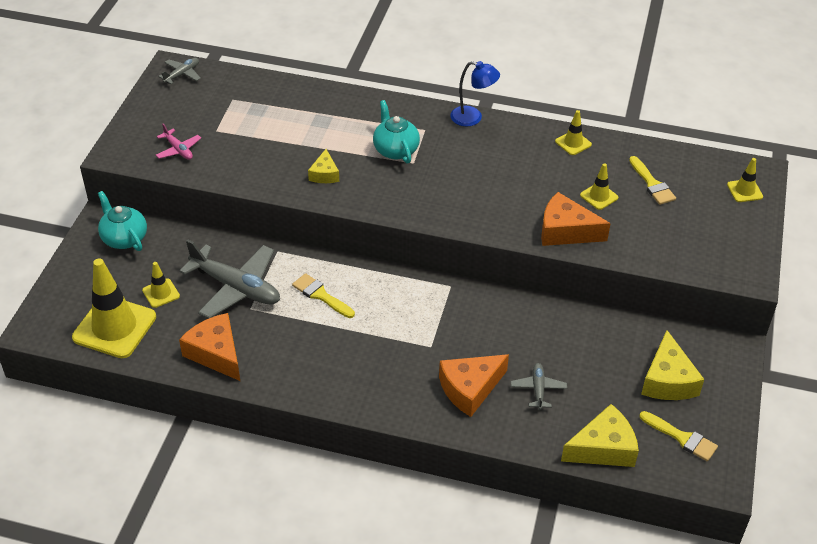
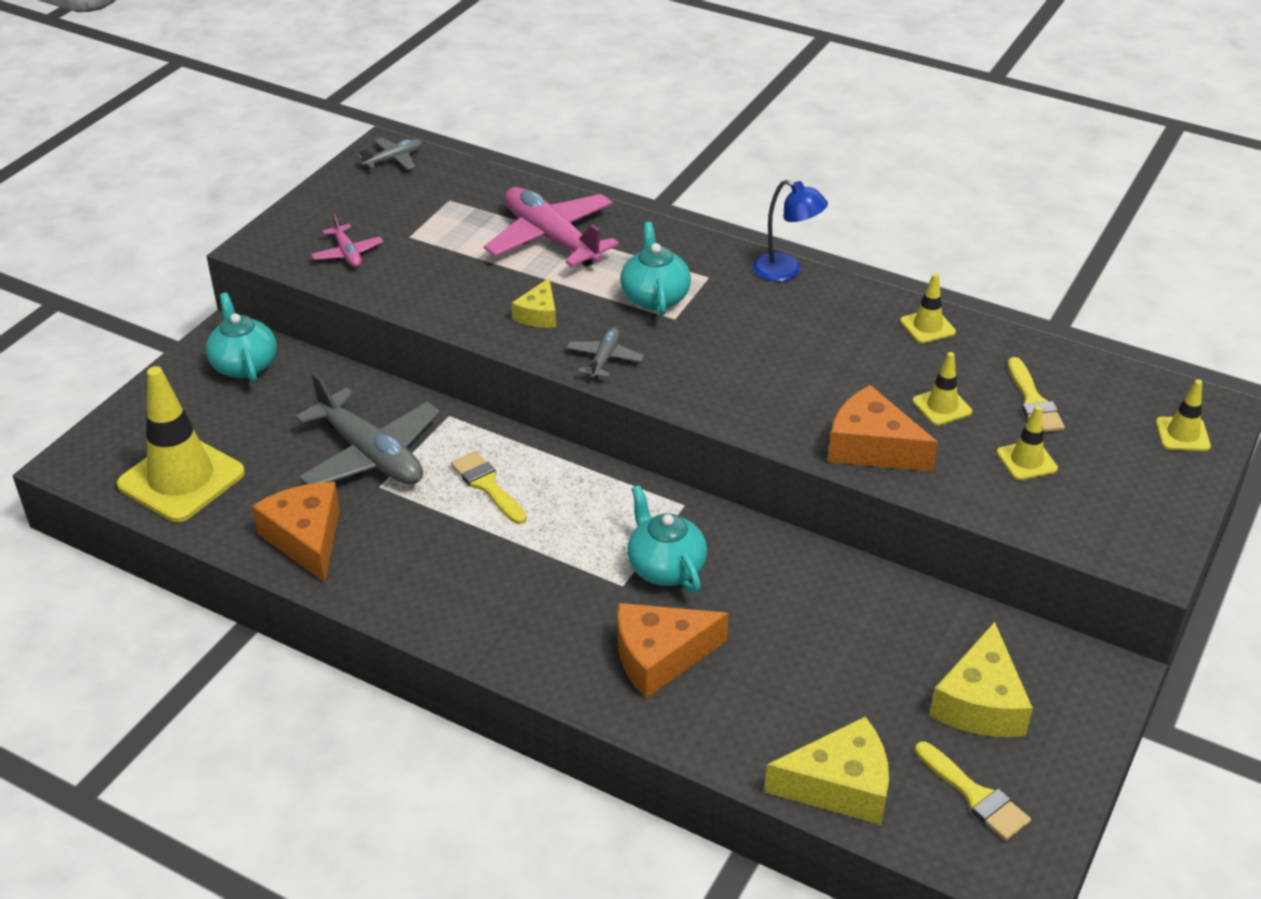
camera: 15 degrees right, 5 degrees down
yellow traffic cone [142,262,180,308] -> yellow traffic cone moved to [997,406,1058,480]
grey plane [511,363,567,410] -> grey plane moved to [567,327,644,379]
none -> pink plane [484,187,619,267]
none -> turquoise teapot [627,485,707,593]

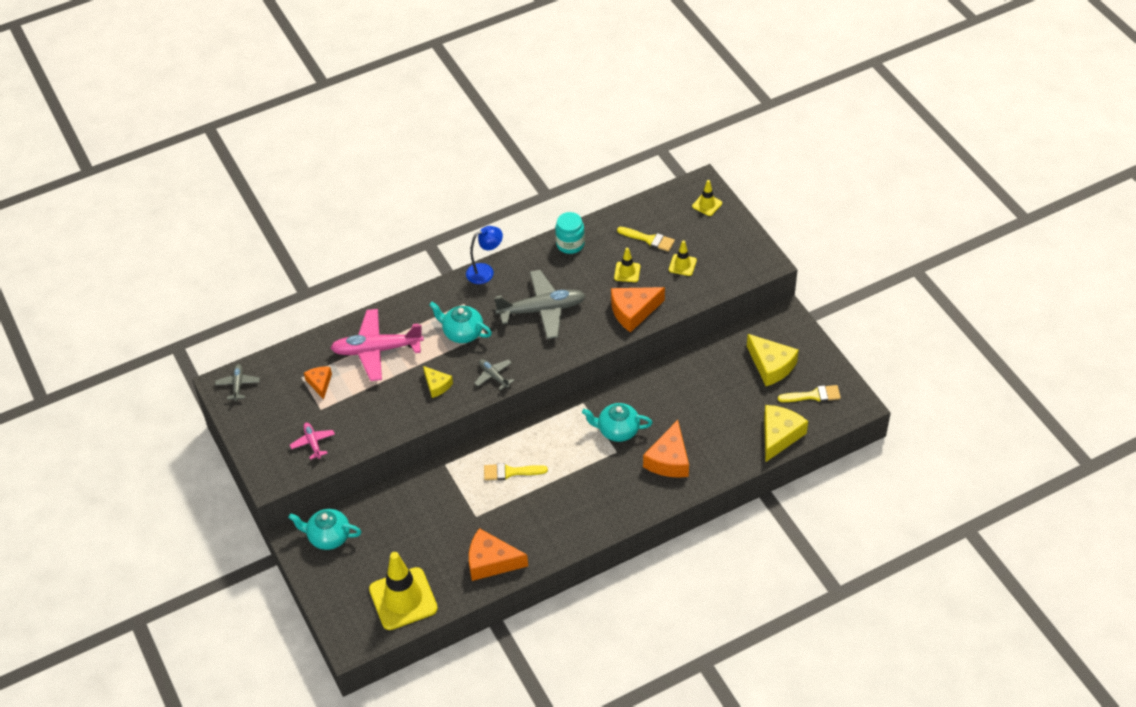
camera: 55 degrees left, 10 degrees up
grey plane [295,373,440,485] -> grey plane moved to [494,270,586,339]
pink plane [311,213,383,267] -> pink plane turned 120 degrees counterclockwise [290,423,335,460]
yellow traffic cone [900,273,956,343] -> turquoise jar [555,212,585,254]
none -> orange cheese [304,367,332,400]

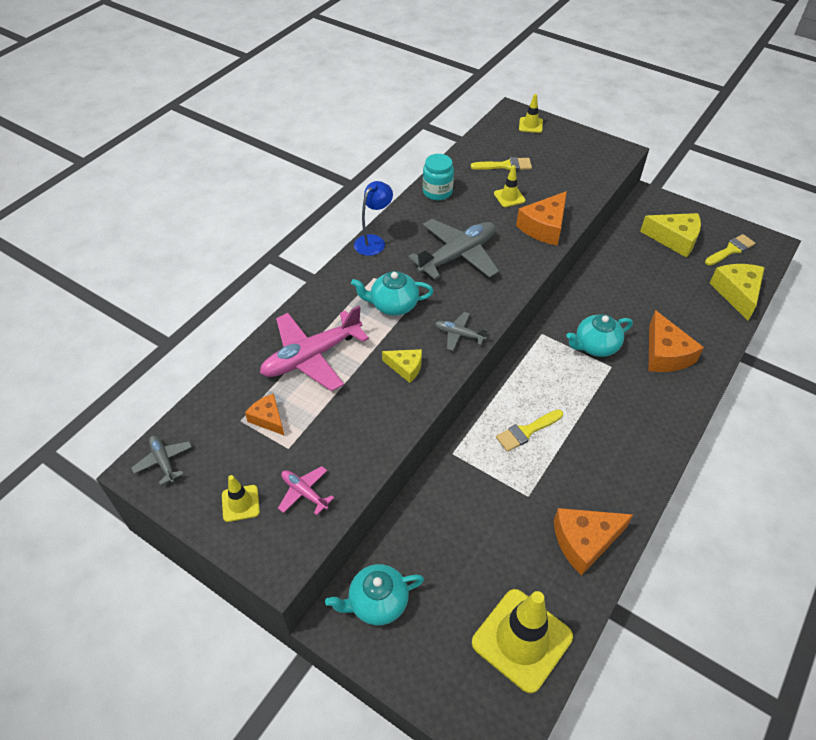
camera: 30 degrees left, 0 degrees up
yellow traffic cone [669,240,697,276] -> yellow traffic cone moved to [222,475,260,522]

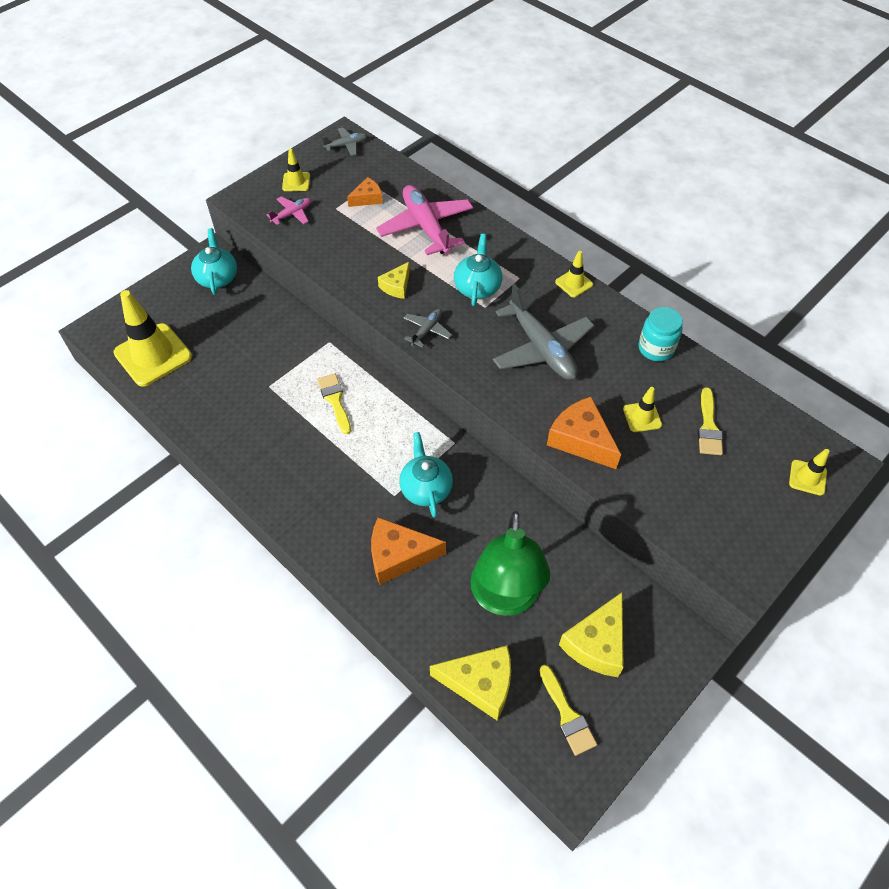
camera: 100 degrees right, 5 degrees up
blue lamp [354,181,393,256] -> yellow traffic cone [555,251,593,297]
orange cheese [554,508,634,575] -> none
none -> green lamp [470,511,550,616]

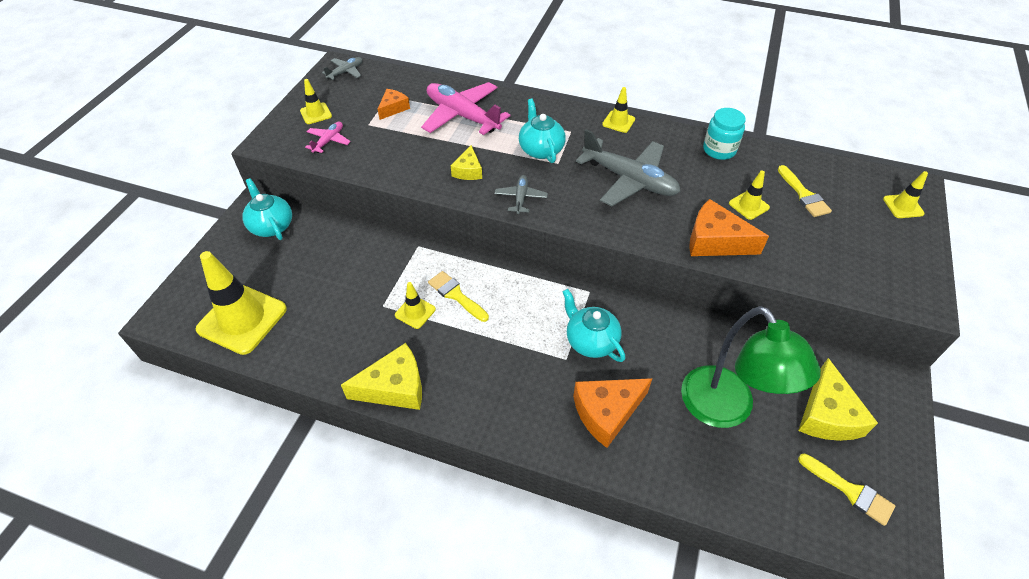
camera: 25 degrees left, 5 degrees down
yellow cheese [430,645,511,720] -> yellow cheese moved to [341,343,422,410]
none -> yellow traffic cone [395,282,436,329]

